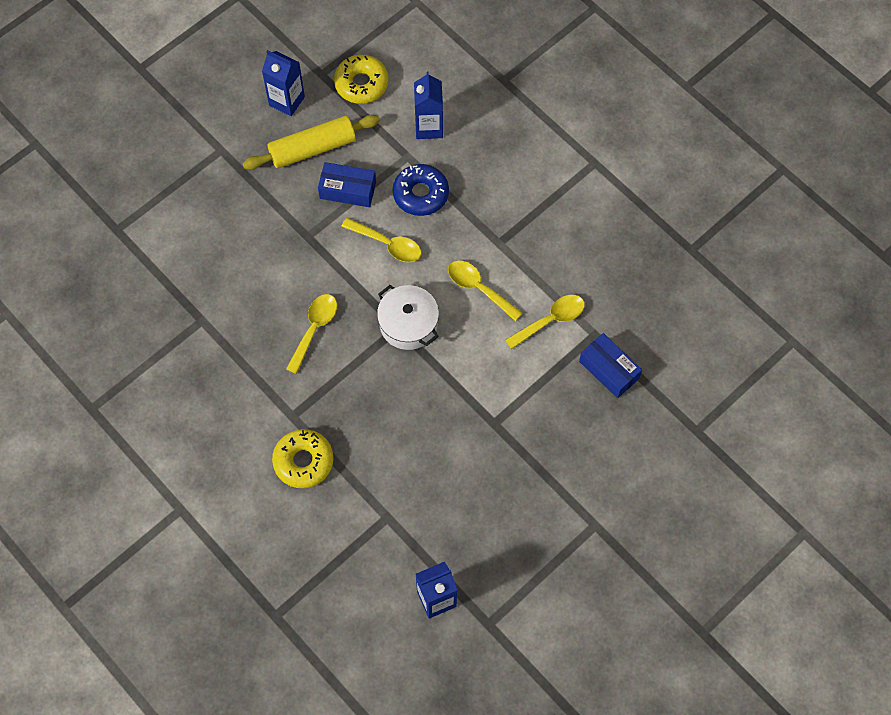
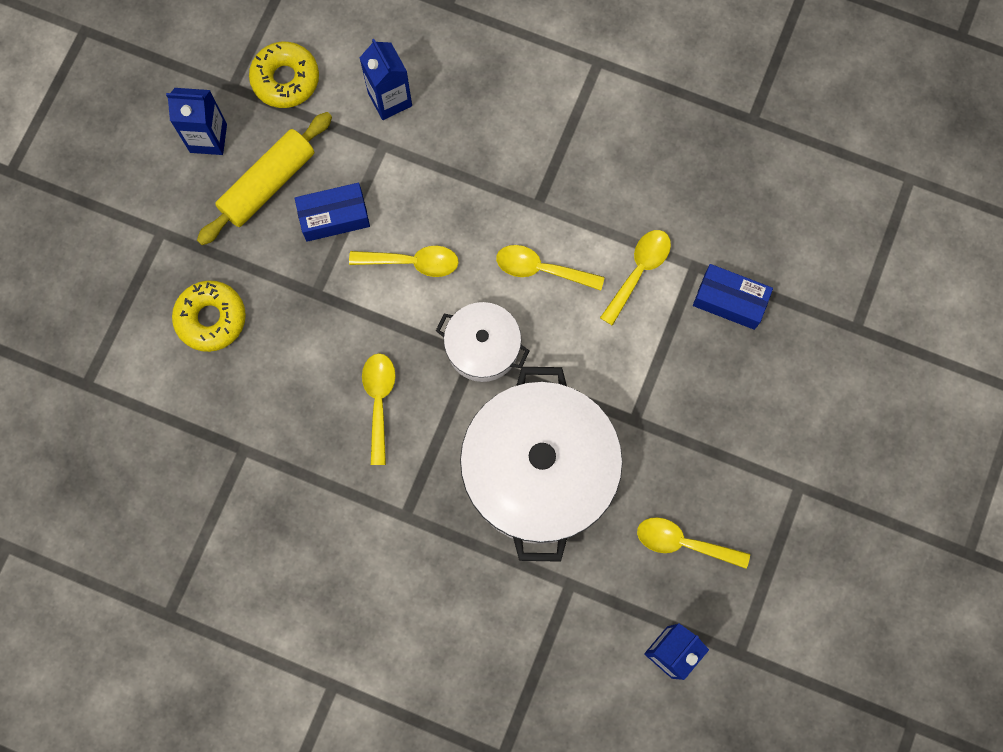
camera: 25 degrees left, 10 degrees up
yellow donut [272,429,334,488] -> yellow donut moved to [172,280,246,352]
blue donut [393,164,449,216] -> none
none -> white pot [460,367,623,562]
none -> yellow spoon [637,517,750,569]

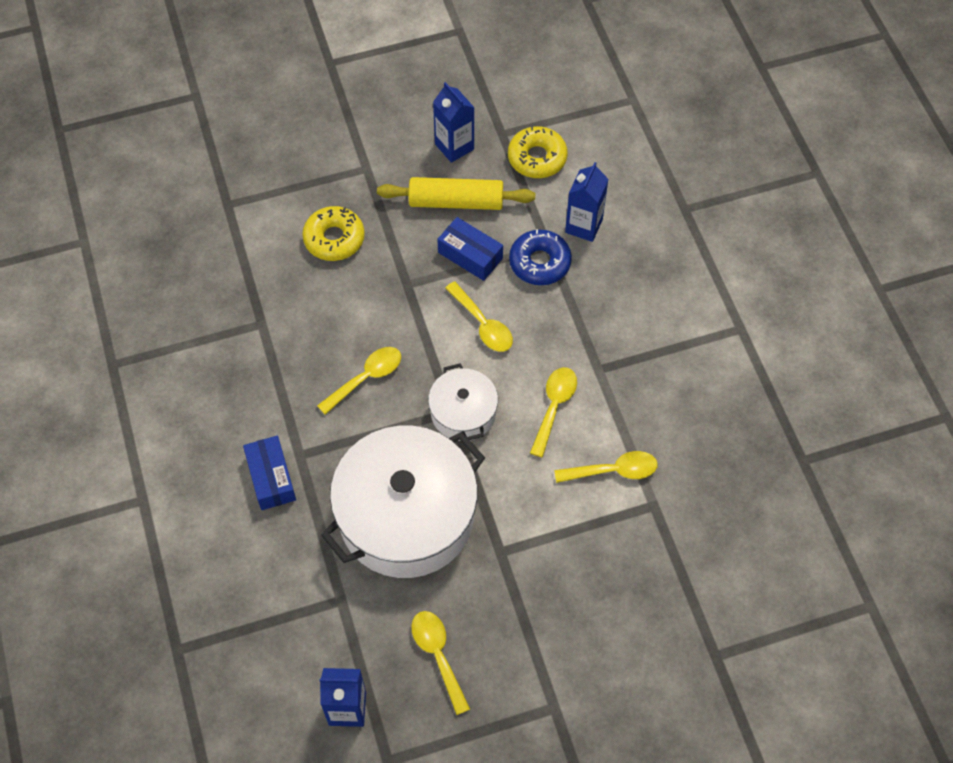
camera: 50 degrees right, 15 degrees down
yellow spoon [496,245,605,291] -> yellow spoon turned 45 degrees clockwise [530,367,577,457]
blue box [693,264,773,330] -> blue box moved to [243,436,296,510]
none -> blue donut [509,229,572,285]

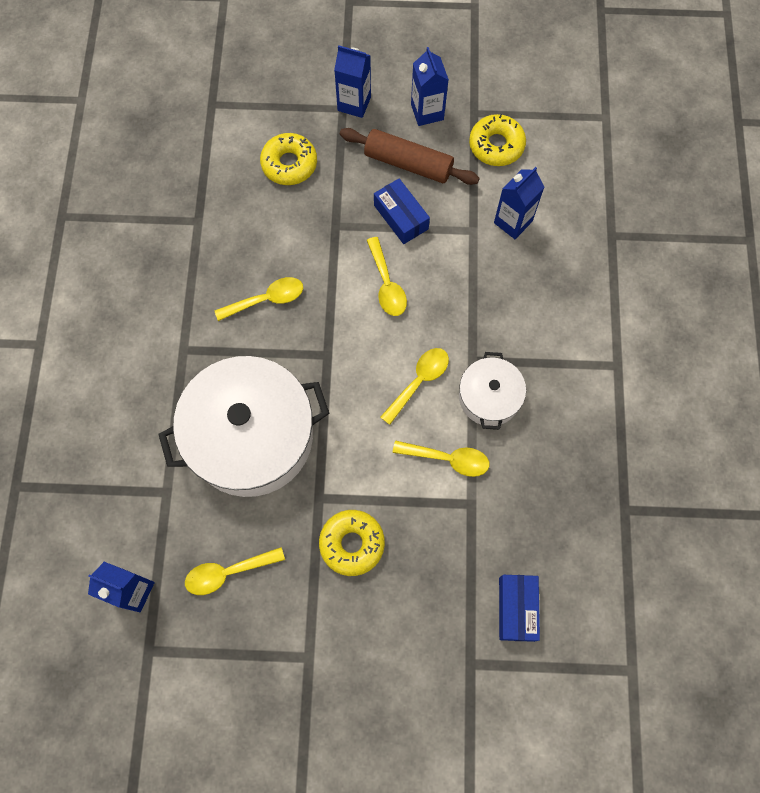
camera: 20 degrees right, 10 degrees up
blue box [243,436,296,510] -> blue box moved to [499,575,540,642]
yellow rolling pin [377,177,535,210] -> brown rolling pin [340,128,480,185]
yellow spoon [411,611,470,715] -> yellow spoon turned 105 degrees counterclockwise [185,547,285,595]
white pot [428,363,498,441] -> white pot moved to [459,352,526,430]
blue donut [509,229,572,285] -> none
none -> yellow donut [319,510,385,576]
none -> blue carton [334,45,371,118]

